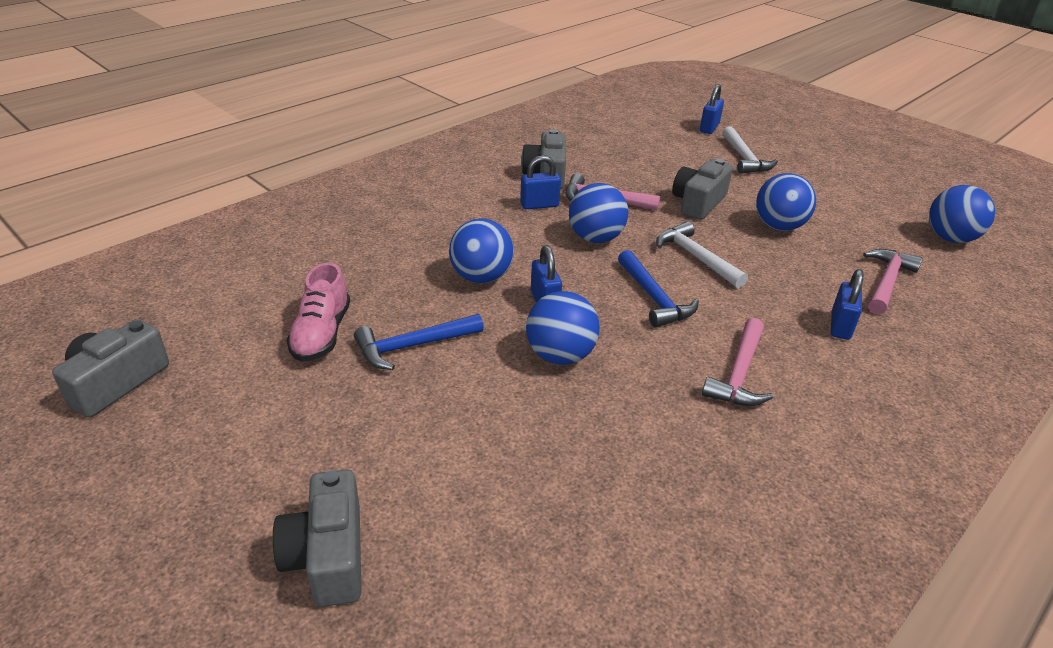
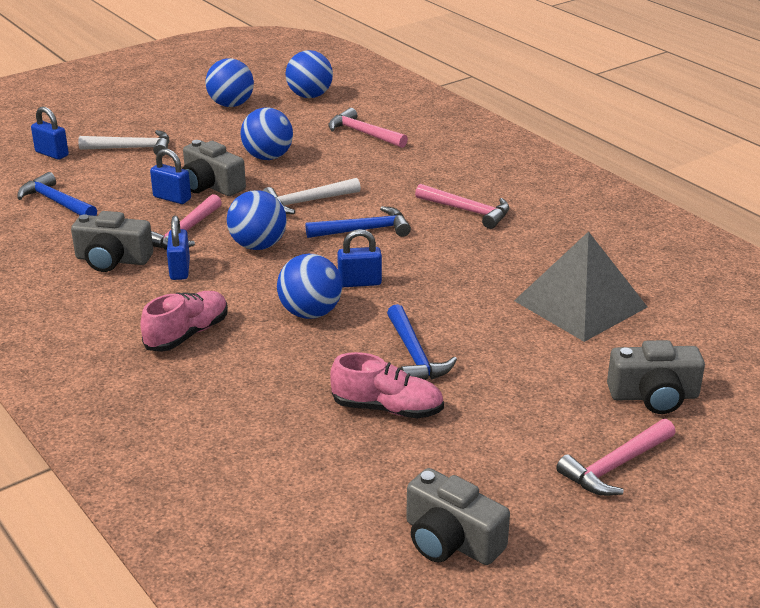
camera: 80 degrees left, 5 degrees down
blue ball [526,291,600,365] -> blue ball moved to [205,58,254,107]
blue padlock [831,269,863,340] -> blue padlock moved to [150,149,191,204]
none -> blue hammer [17,172,97,216]
none -> pink shoe [140,291,228,352]
none -> grey pyramid [514,231,647,342]
none -> pink hammer [556,419,676,496]

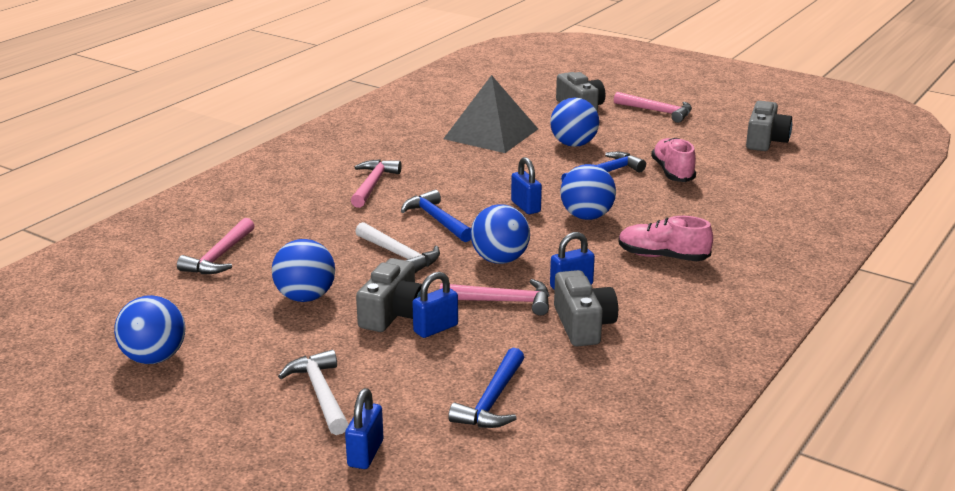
camera: 110 degrees left, 5 degrees down
blue padlock [150,149,191,204] -> blue padlock turned 45 degrees clockwise [412,272,458,338]
blue ball [286,50,333,98] -> blue ball moved to [550,98,599,147]

